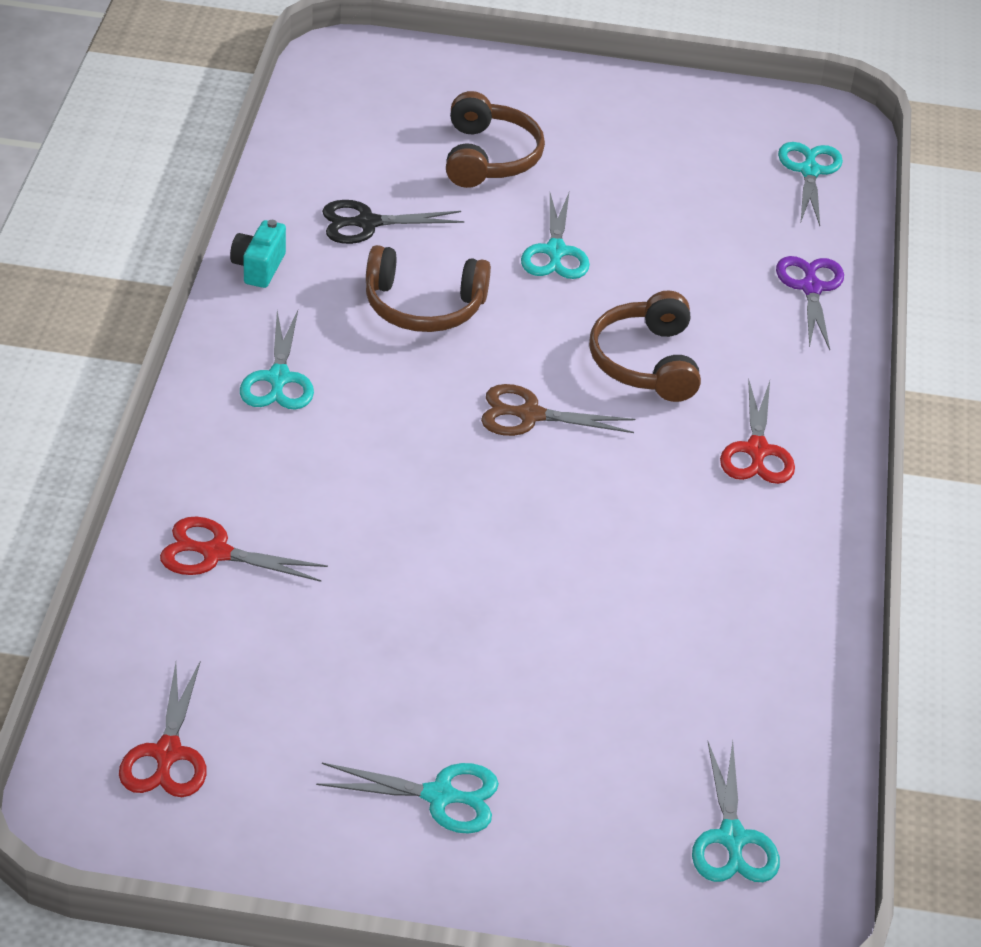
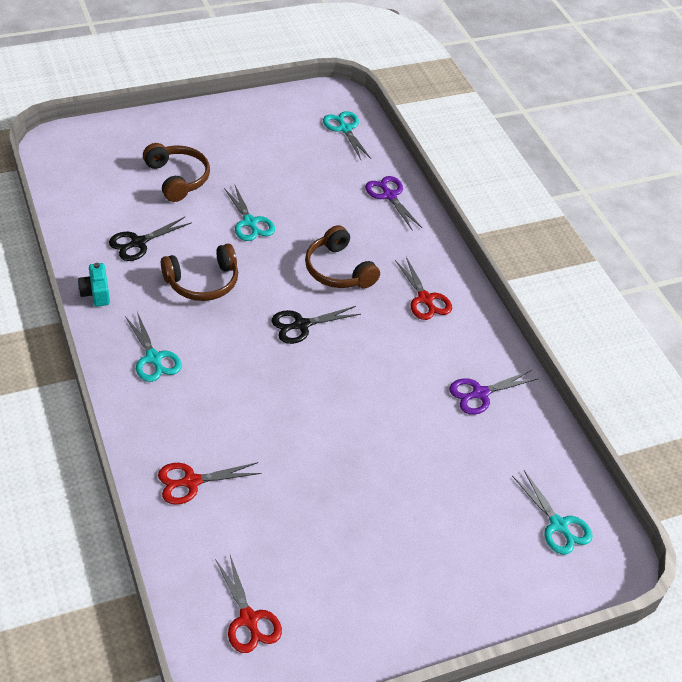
camera: 30 degrees left, 5 degrees up
turquoise scissors [316,763,499,834] -> none
brown scissors [481,384,635,436] -> black scissors [271,306,361,344]
none -> purple scissors [449,370,539,415]

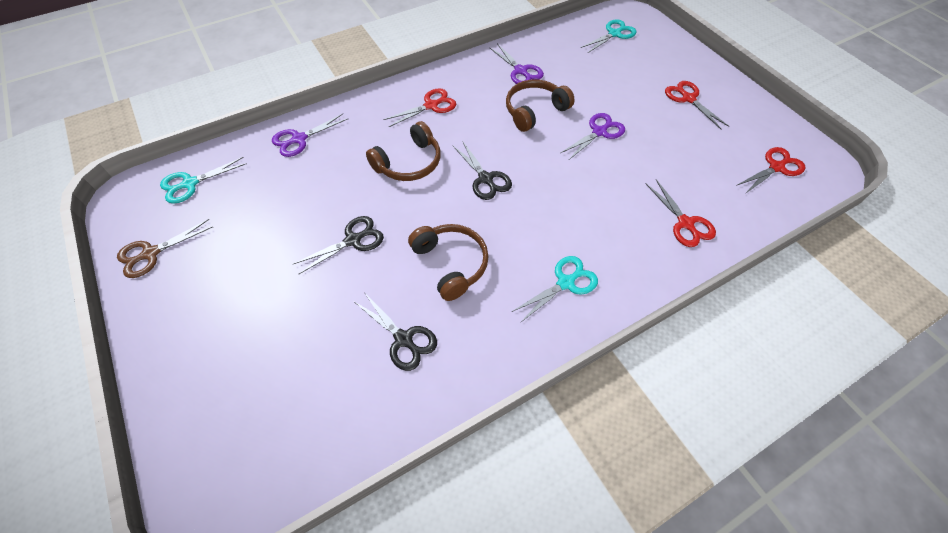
camera: 95 degrees left, 10 degrees up
turquoise camera [78,263,110,306] -> none
brown headphones [143,143,210,202] -> brown headphones moved to [506,79,575,132]
turquoise scissors [224,186,275,241] -> black scissors [293,216,384,274]
none -> brown scissors [117,219,213,278]
none -> purple scissors [561,113,625,160]
none -> red scissors [665,81,729,130]

